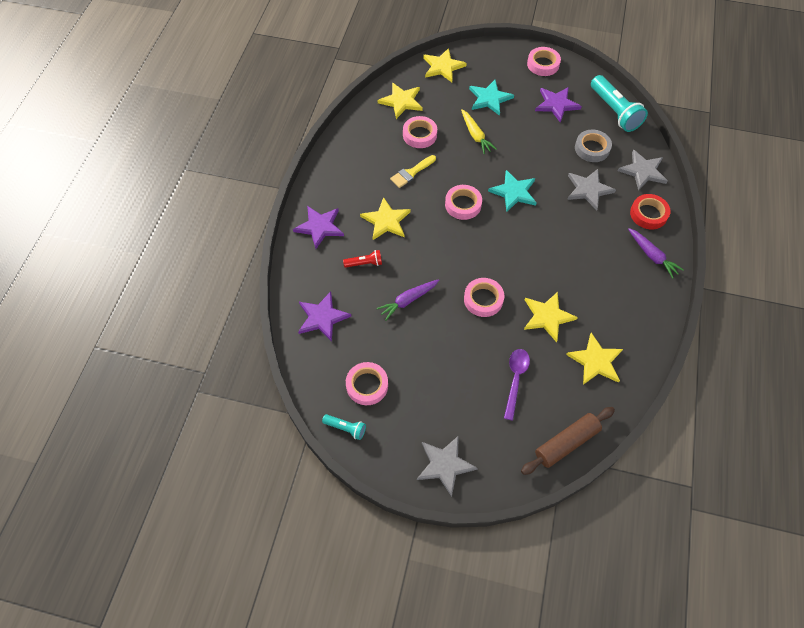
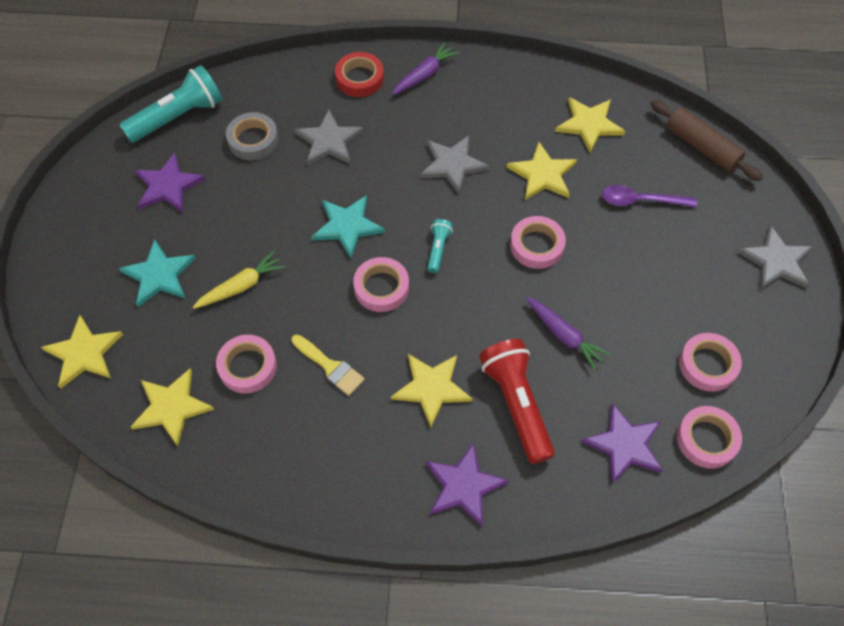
camera: 100 degrees left, 0 degrees up
turquoise flashlight [322,414,366,440] -> turquoise flashlight moved to [427,219,453,273]
red flashlight [343,250,382,268] -> red flashlight [479,339,555,464], size x2.04
pink tape [527,47,561,76] -> pink tape moved to [677,406,742,469]
grey star [618,150,668,191] -> grey star moved to [420,136,490,194]

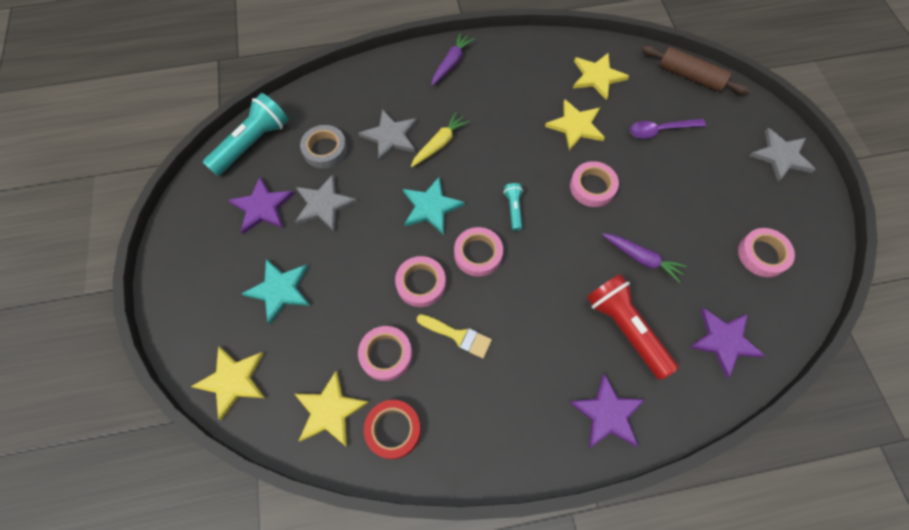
camera: 15 degrees left, 5 degrees up
yellow carrot [193,251,285,309] -> yellow carrot moved to [411,112,470,167]
red tape [335,52,384,97] -> red tape moved to [364,400,421,459]
yellow star [391,354,472,427] -> none
grey star [420,136,490,194] -> grey star moved to [295,174,358,232]
pink tape [677,406,742,469] -> pink tape moved to [395,256,446,307]

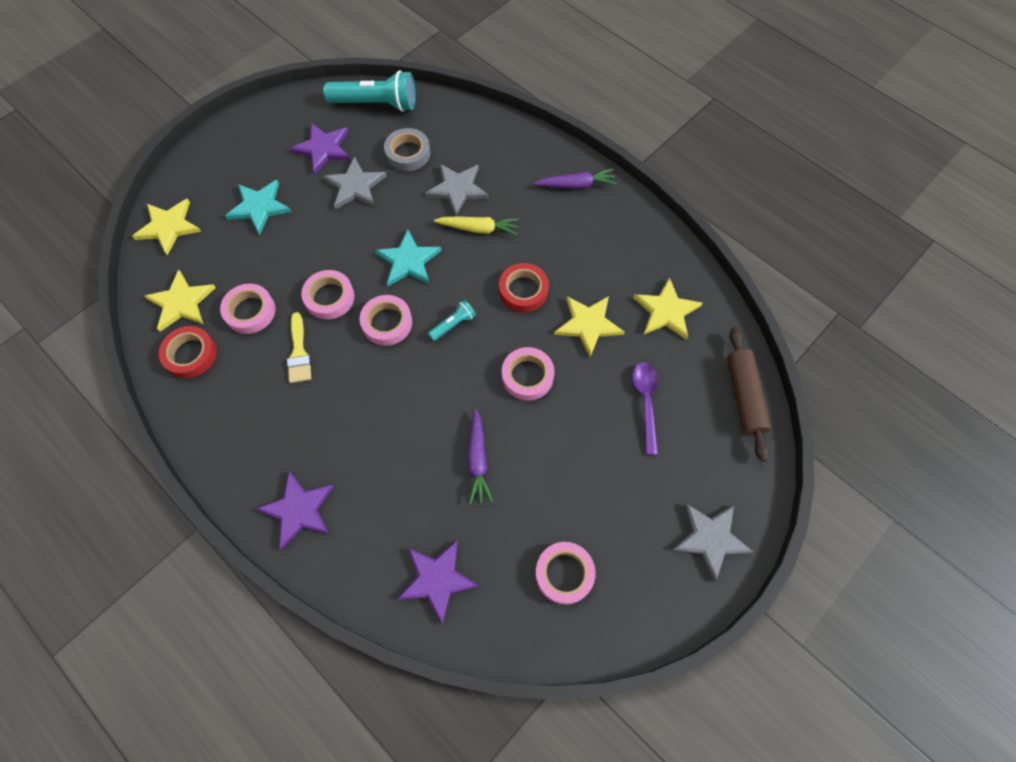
camera: 55 degrees right, 0 degrees up
red flashlight [586,274,678,380] -> none
purple spoon [630,119,706,139] -> purple spoon turned 45 degrees clockwise [632,362,658,455]
none -> red tape [499,263,549,312]

